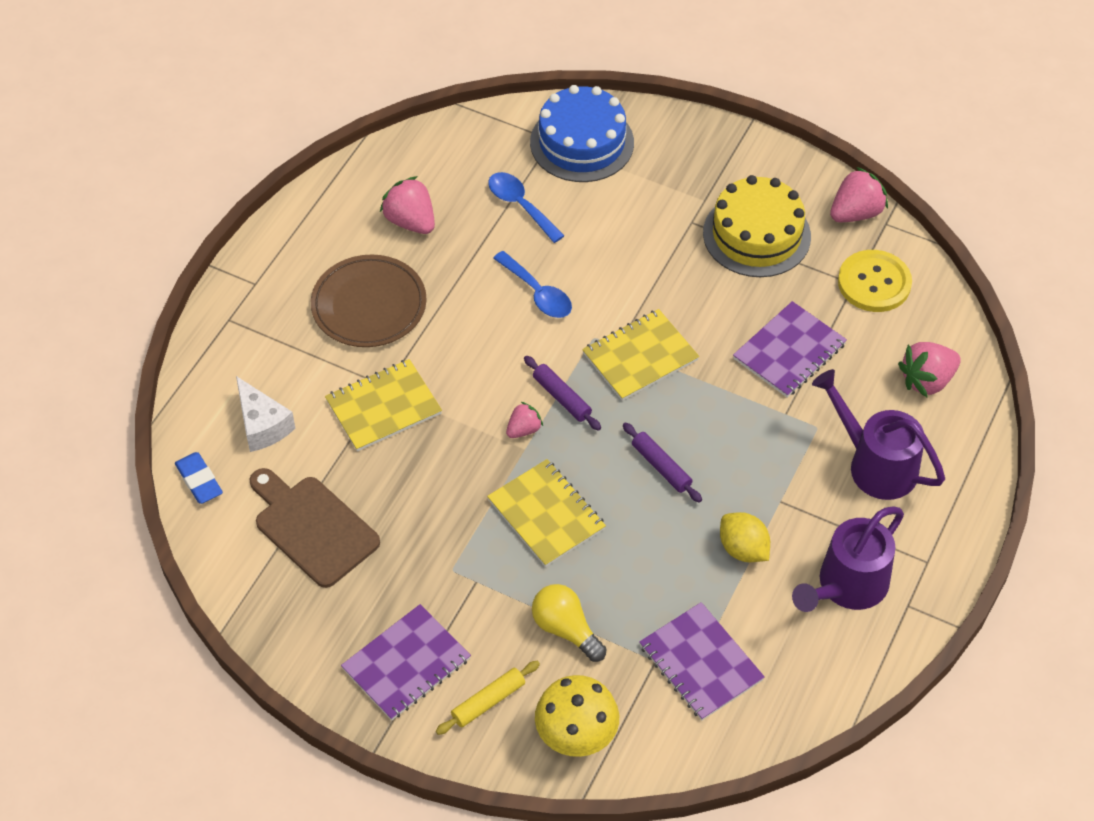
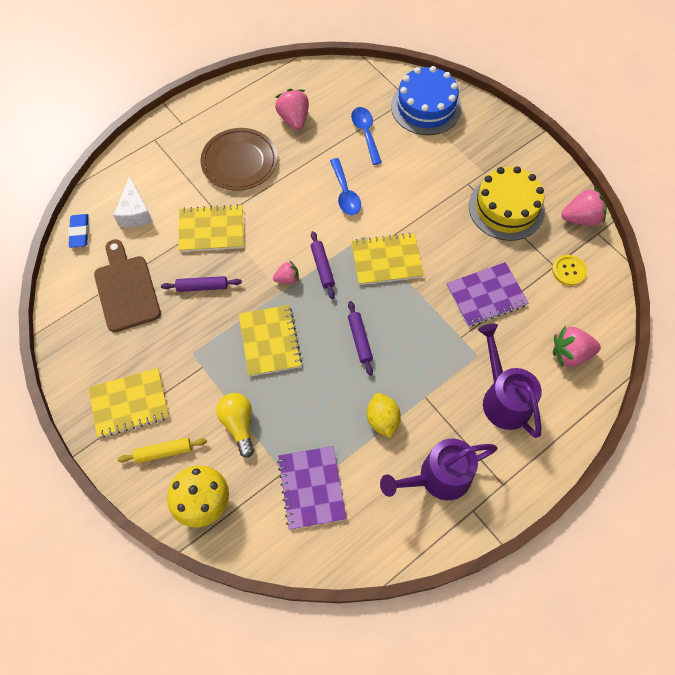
camera: 25 degrees right, 10 degrees up
purple notebook [341,604,471,720] -> yellow notebook [88,368,169,438]
yellow button [838,250,912,312] -> yellow button [552,255,587,286], size x0.64
none -> purple rolling pin [161,276,242,292]

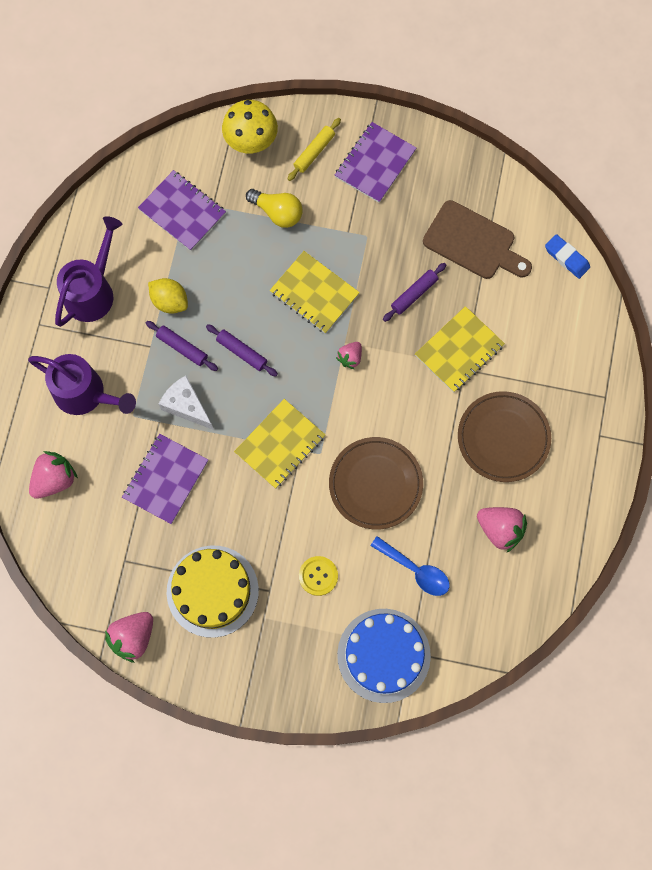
camera: 140 degrees right, 10 degrees up
yellow notebook [88,368,169,438] -> purple notebook [335,122,416,203]
white cheese [113,176,153,227] -> white cheese moved to [159,375,214,430]
purple rolling pin [311,231,335,299] -> purple rolling pin moved to [146,321,218,371]
blue spoon [330,158,361,215] -> brown plate [329,437,423,529]
yellow button [552,255,587,286] -> yellow button moved to [299,556,338,596]

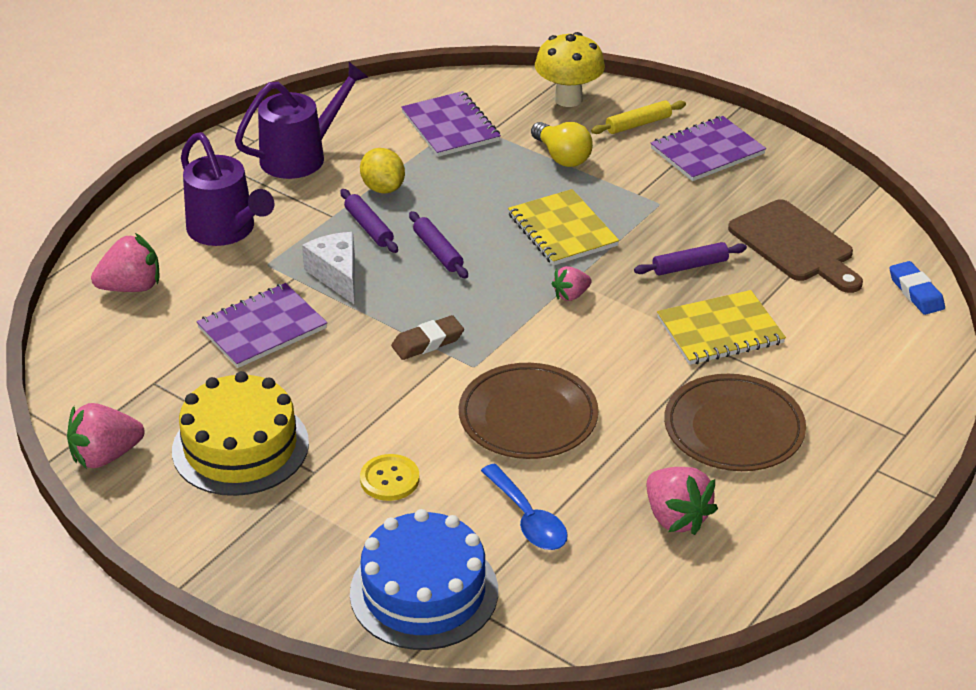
camera: 25 degrees right, 35 degrees down
yellow notebook [234,399,325,489] -> brown eraser [391,315,464,360]

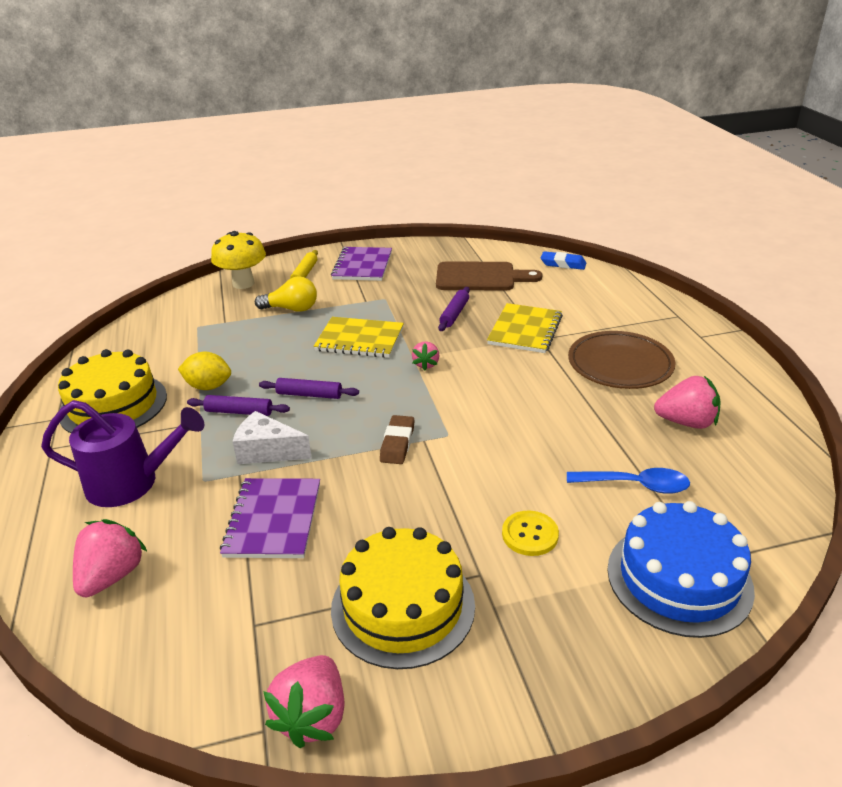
camera: 50 degrees left, 5 degrees down
purple watering can [235,62,368,179] -> yellow cake [58,349,167,433]
purple notebook [401,91,501,157] -> none
brown plate [459,363,599,459] -> none

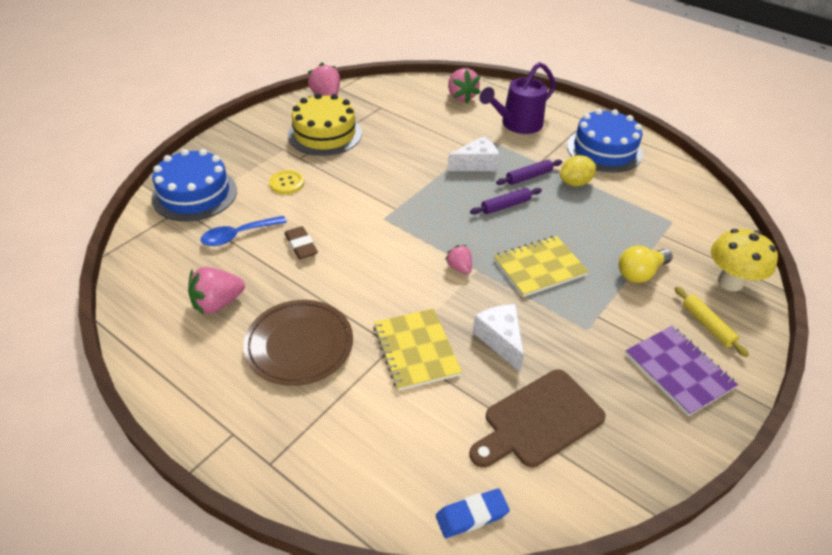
camera: 140 degrees right, 10 degrees up
yellow cake [58,349,167,433] -> blue cake [567,109,643,173]
purple notebook [220,478,320,558] -> none
brown eraser [380,415,415,464] -> brown eraser moved to [284,226,318,259]
purple rolling pin [438,287,470,331] -> white cheese [472,304,524,372]

